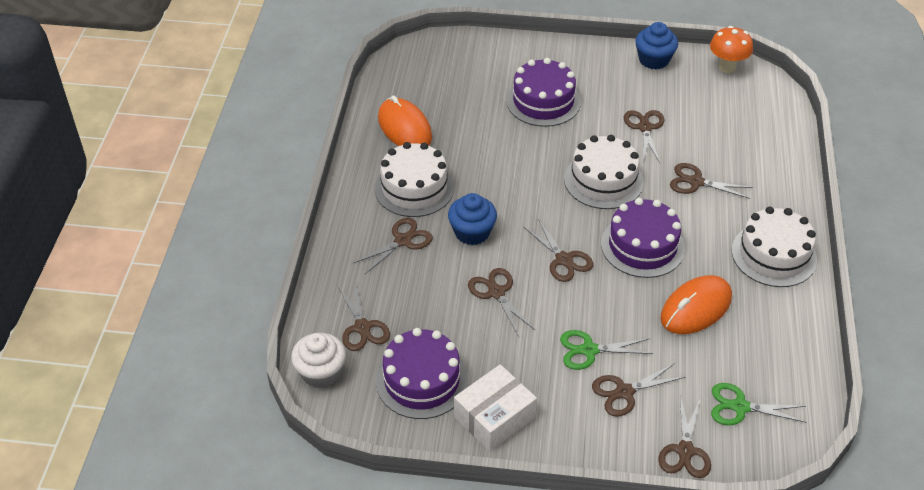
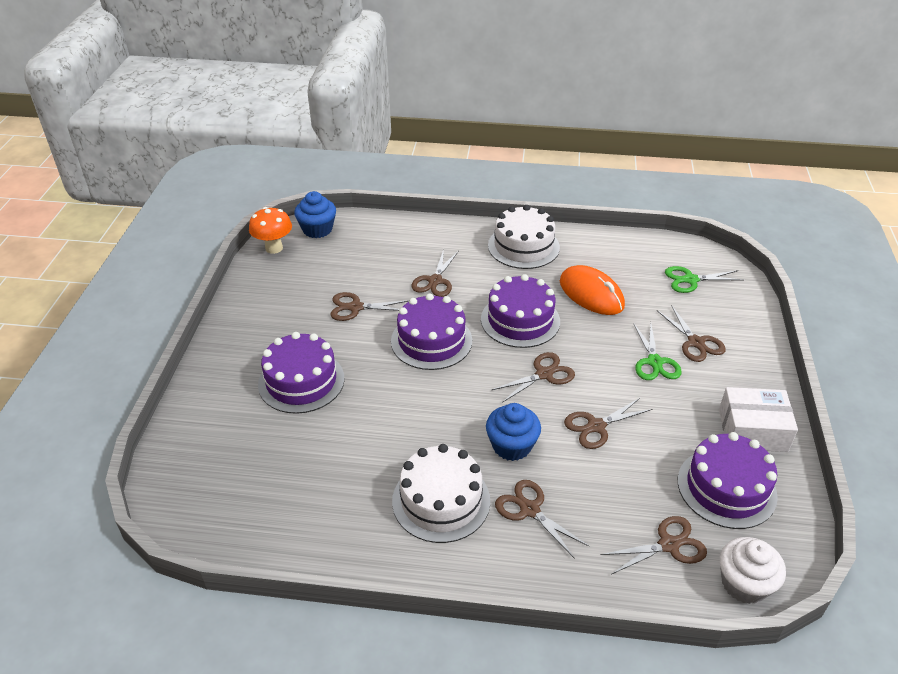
camera: 90 degrees left, 5 degrees down
orange mouse [378,96,432,146] -> none
white box [454,364,537,451] -> white box turned 45 degrees counterclockwise [719,387,798,452]
white cake [564,135,644,209] -> purple cake [391,293,472,370]
blue cupcake [635,22,678,70] -> blue cupcake moved to [294,191,336,238]
brown scissors [658,395,711,478] -> none
green scissors [711,383,807,425] -> green scissors turned 75 degrees clockwise [665,266,743,293]

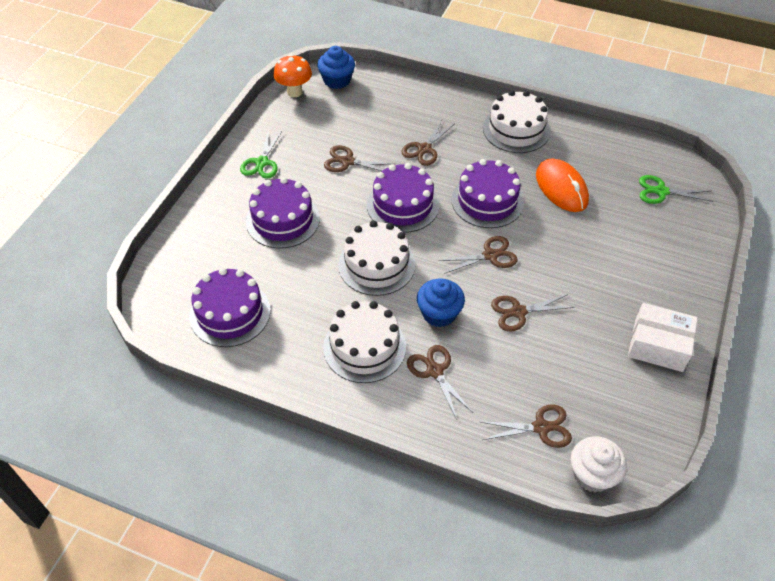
camera: 15 degrees right, 10 degrees up
green scissors [633,323,682,380] -> green scissors moved to [240,129,282,179]
brown scissors [657,305,726,362] -> none
purple cake [678,432,778,529] -> purple cake moved to [190,268,270,347]
none -> white cake [338,220,415,296]

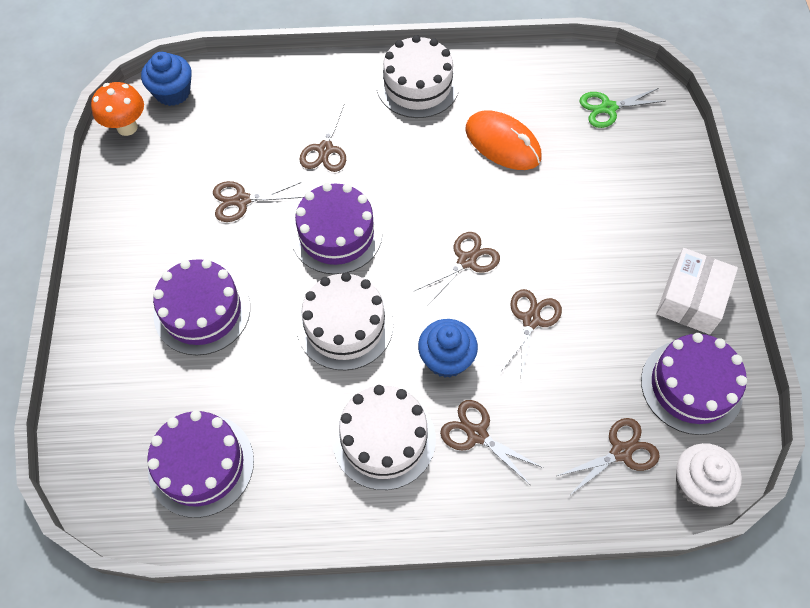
camera: 25 degrees left, 10 degrees up
green scissors [240,129,282,179] -> none
purple cake [451,159,524,228] -> purple cake moved to [641,333,747,435]
brown scissors [491,294,574,331] -> brown scissors turned 150 degrees clockwise [500,289,562,378]
white box [628,303,698,372] -> white box turned 60 degrees counterclockwise [656,248,738,335]

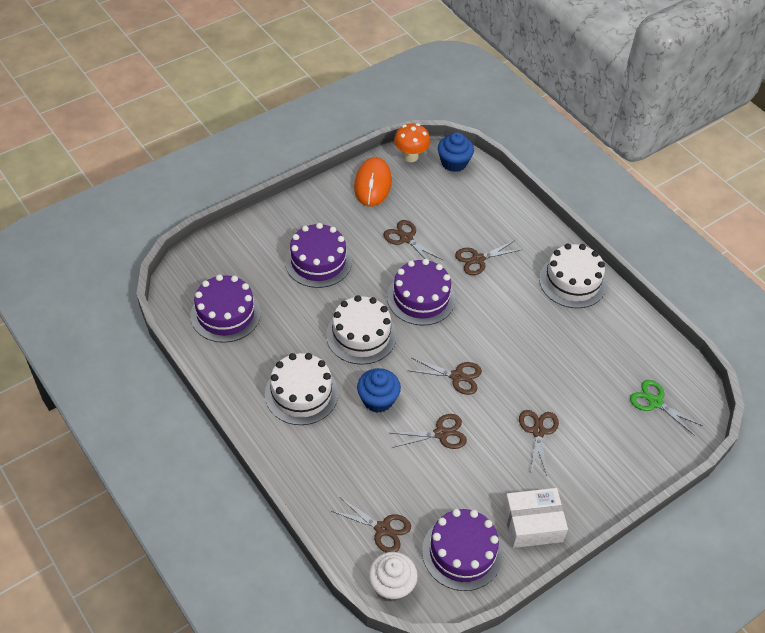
camera: 55 degrees right, 10 degrees down
brown scissors [440,400,543,484] -> brown scissors moved to [519,410,559,476]
orange mouse [465,110,541,170] -> orange mouse moved to [354,157,392,207]

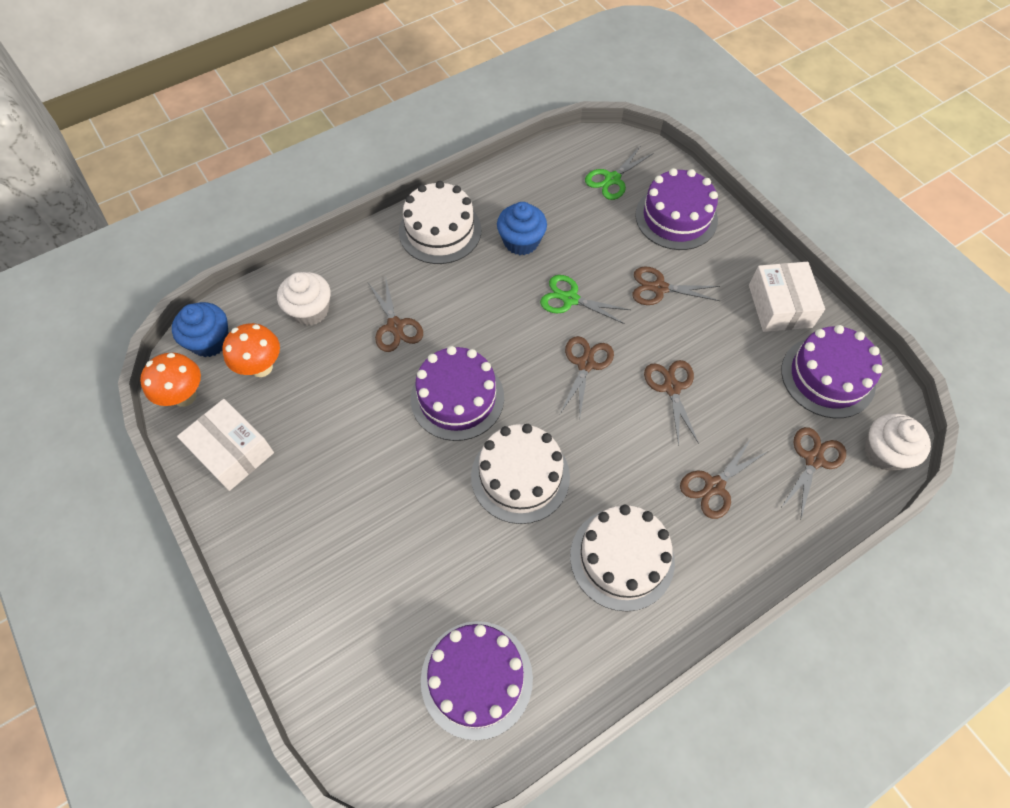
camera: 85 degrees left, 10 degrees up
purple cake [285,223,352,288] -> purple cake moved to [635,168,718,250]
orange mouse [354,157,392,207] -> white box [177,399,274,491]
blue cupcake [357,368,401,413] -> blue cupcake moved to [497,202,547,255]
brown scissors [383,220,443,260] -> brown scissors moved to [680,439,767,519]
none -> orange mushroom [222,323,280,377]
none -> white cupcake [277,272,330,326]
none -> green scissors [540,275,631,324]

